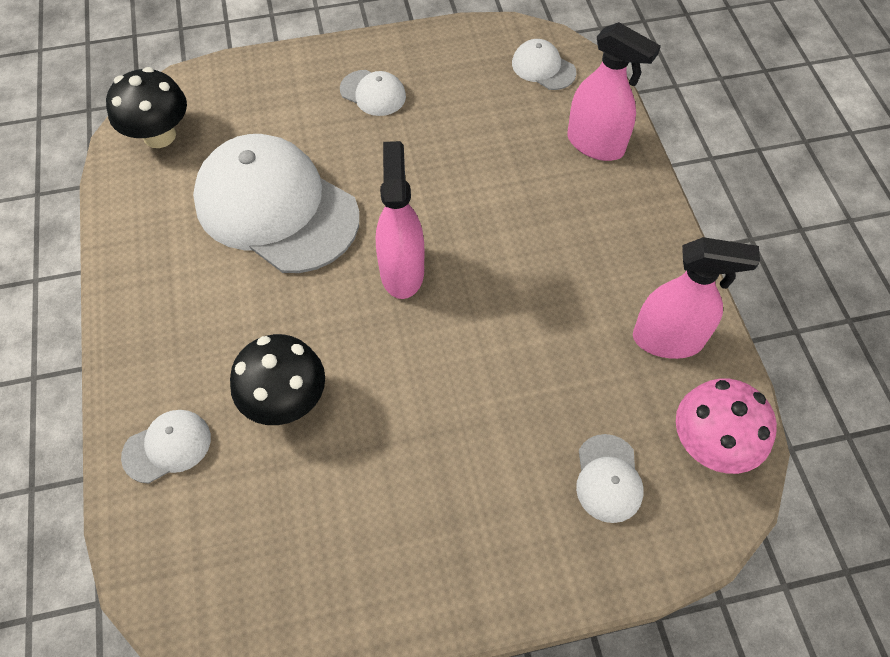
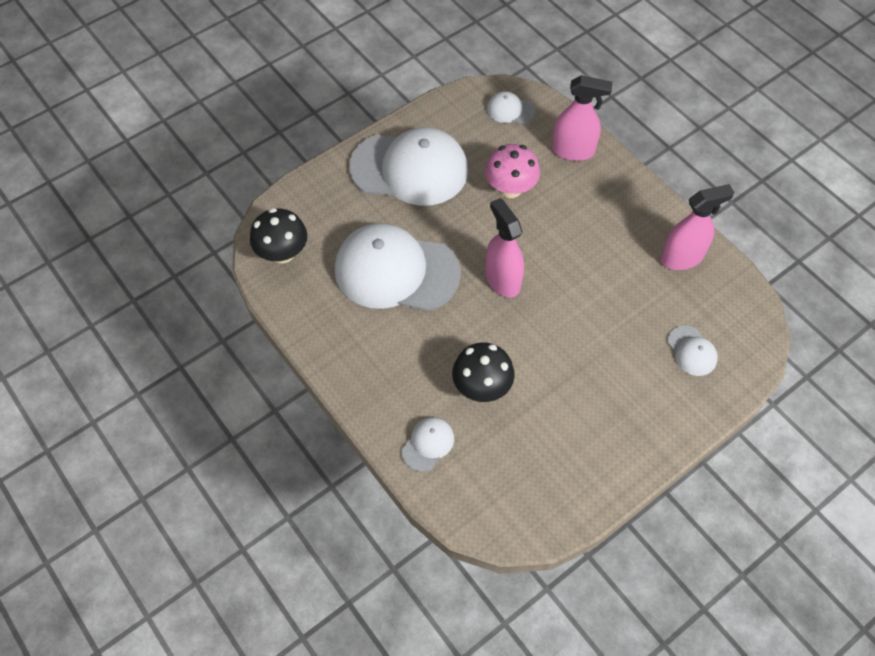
camera: 25 degrees left, 0 degrees up
white cap [340,70,406,116] -> white cap [349,127,468,206], size x2.33
pink mushroom [676,378,777,474] -> pink mushroom moved to [485,144,540,198]

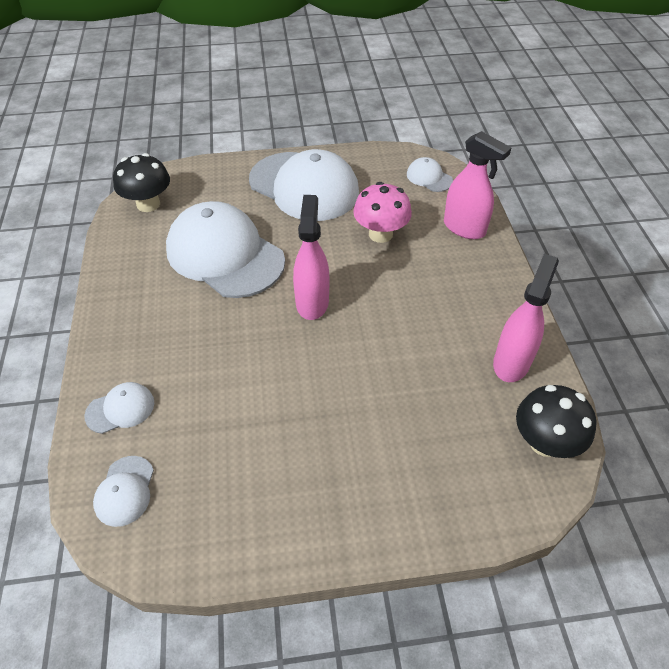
camera: 30 degrees right, 10 degrees down
black mushroom [452,342,514,402] -> black mushroom moved to [516,385,596,458]
pink spray bottle [660,184,735,270] -> pink spray bottle turned 75 degrees counterclockwise [493,254,559,382]
white cap [667,326,718,376] -> white cap moved to [93,456,154,527]

